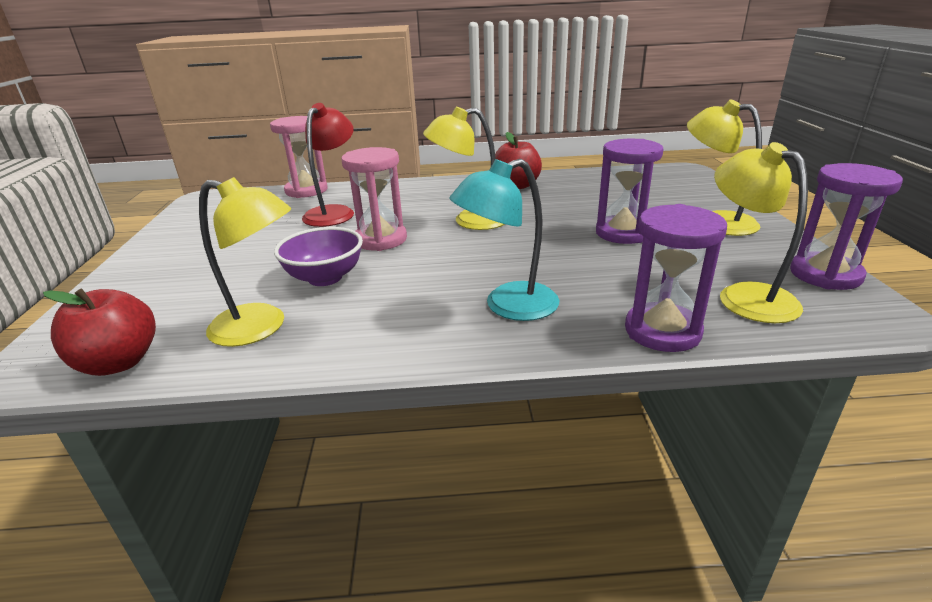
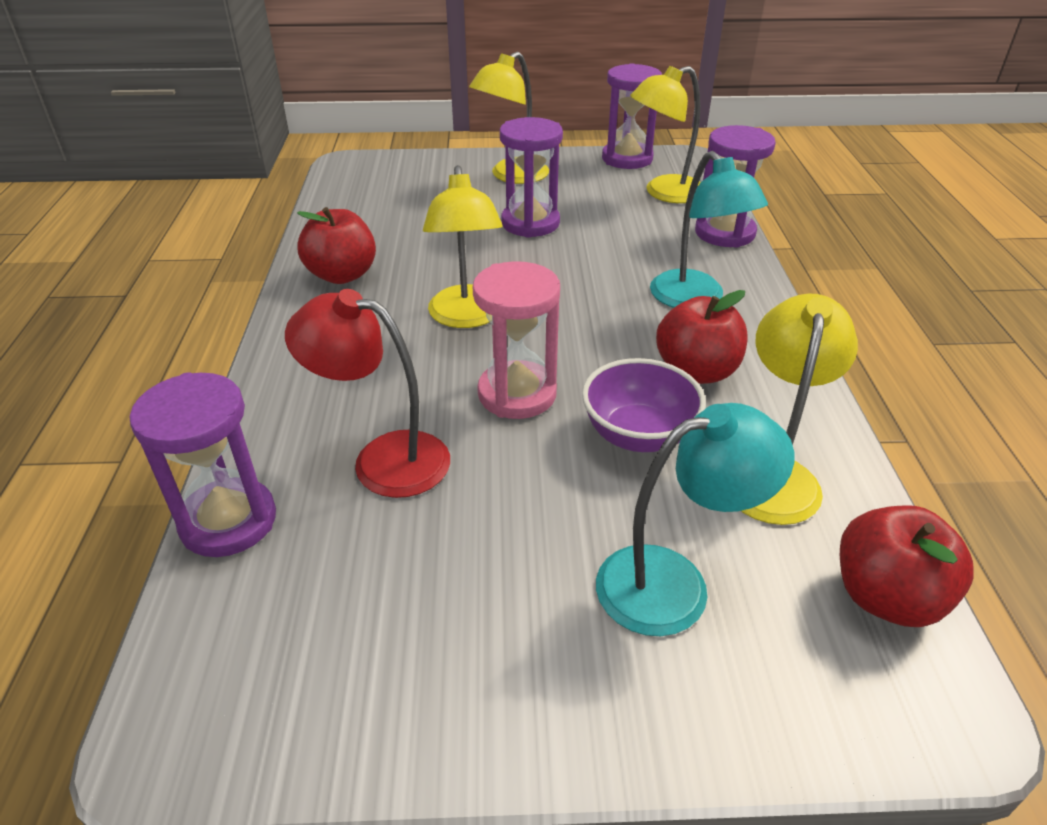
camera: 90 degrees left, 10 degrees up
pink hourglass [270,116,328,198] -> purple hourglass [130,372,276,557]
none -> turquoise lamp [596,403,794,636]
none -> red apple [656,290,748,384]

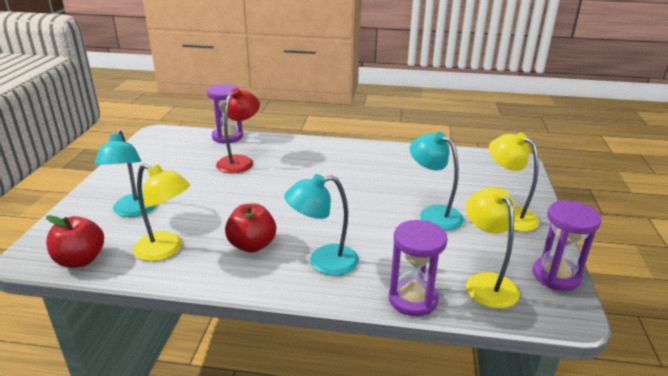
camera: 100 degrees right, 10 degrees down
red apple [297,207,376,284] -> none
yellow lamp [423,165,503,328] -> none
pink hourglass [473,261,560,419] -> none
purple hourglass [500,117,563,238] -> turquoise lamp [410,132,464,230]
purple bowl [582,358,706,452] -> none

